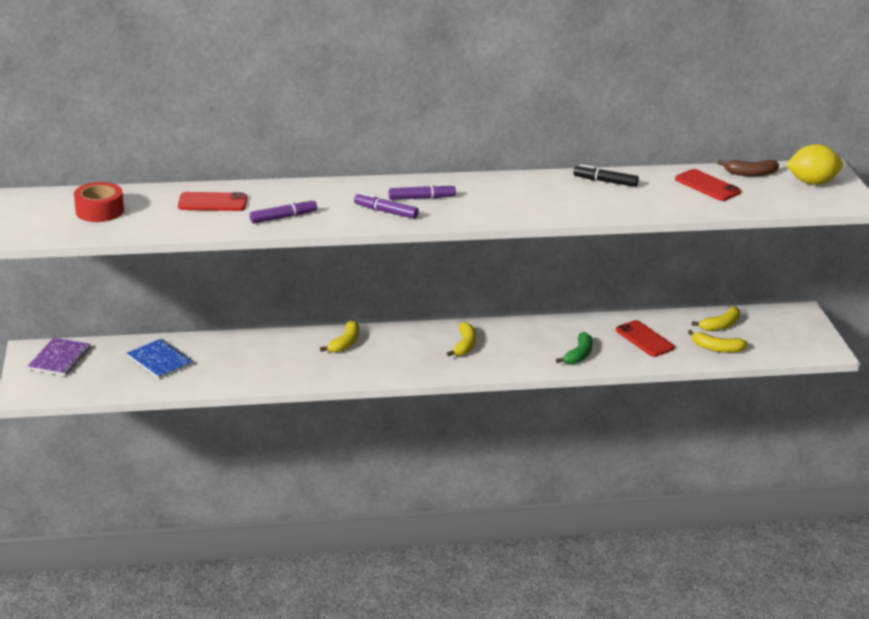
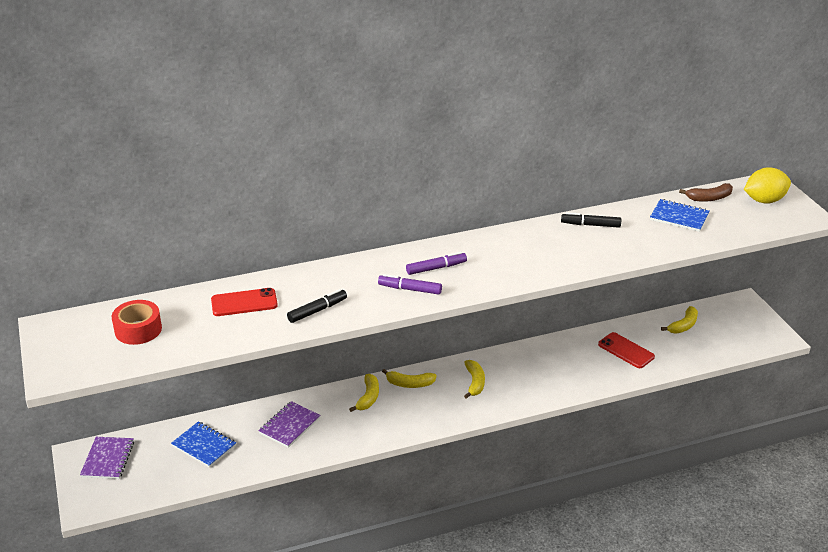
camera: 10 degrees left, 5 degrees up
purple marker [250,199,317,223] -> black marker [287,289,347,323]
green banana [556,332,593,364] -> none
red phone [675,169,741,201] -> blue notebook [650,199,710,232]
yellow banana [688,330,748,353] -> yellow banana moved to [382,369,437,388]
none -> purple notebook [258,401,321,448]

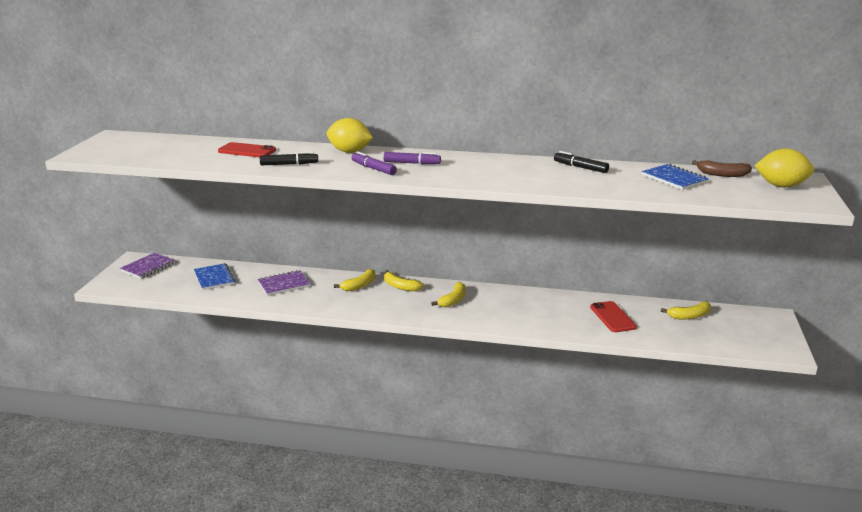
camera: 30 degrees right, 10 degrees down
red tape [112,300,162,345] -> none
none -> yellow lemon [327,118,373,153]

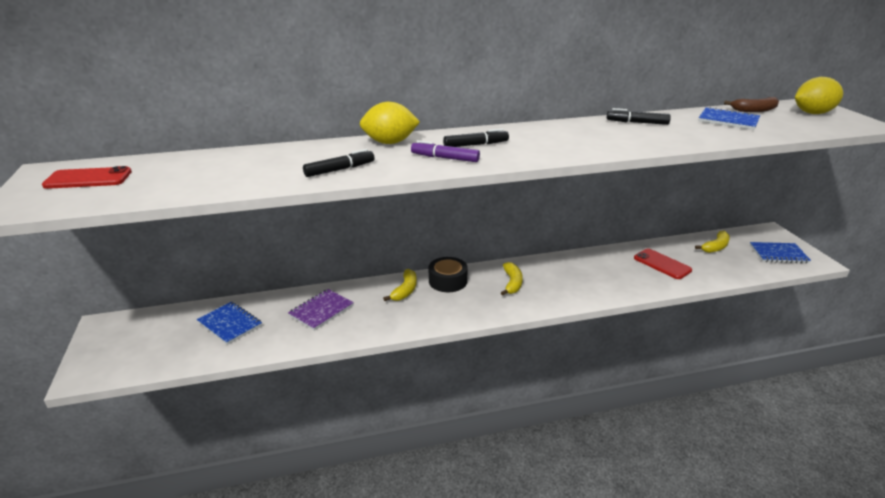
camera: 25 degrees left, 5 degrees up
purple notebook [120,253,175,279] -> none
red phone [218,142,276,157] -> red phone moved to [42,166,132,189]
purple marker [383,152,441,164] -> black marker [443,129,509,147]
yellow banana [384,270,424,291] -> black tape [429,257,468,292]
none -> blue notebook [750,242,811,263]

